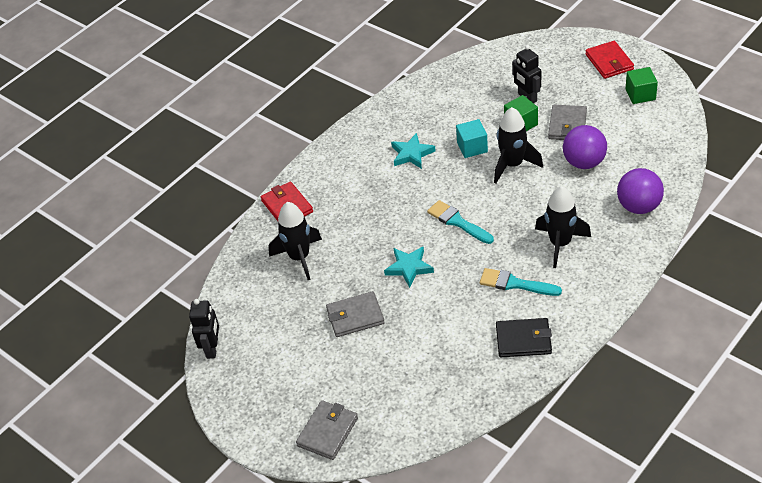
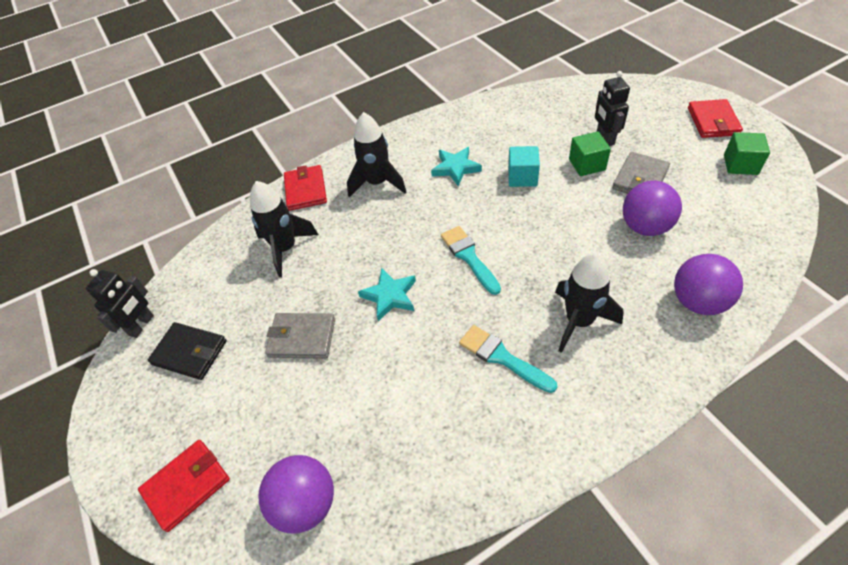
camera: 20 degrees right, 5 degrees up
grey wallet [296,400,358,460] -> red wallet [138,440,230,532]
black rocket [494,107,543,183] -> black rocket moved to [347,112,406,197]
black wallet [496,318,552,357] -> black wallet moved to [148,322,227,380]
none -> purple ball [258,455,334,534]

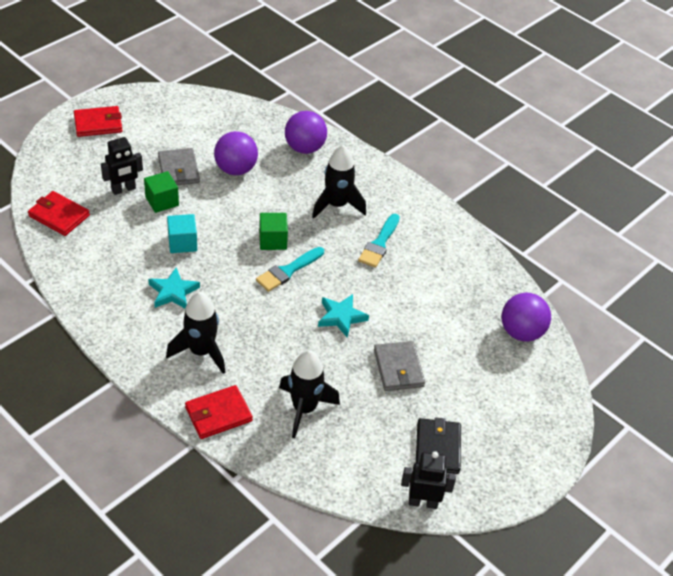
camera: 115 degrees left, 5 degrees down
red wallet [138,440,230,532] -> red wallet moved to [28,191,90,236]
grey wallet [612,152,670,194] -> grey wallet turned 60 degrees clockwise [158,148,200,185]
green cube [724,132,770,175] -> green cube moved to [259,213,288,250]

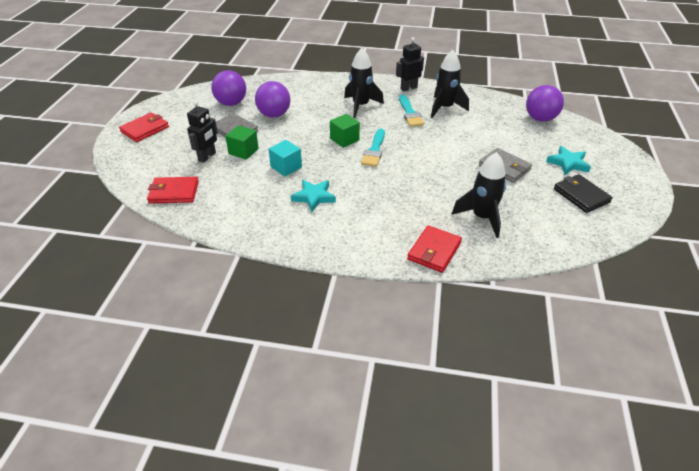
camera: 30 degrees left, 5 degrees down
black rocket [166,292,225,374] -> black rocket moved to [431,50,469,118]
purple ball [285,111,327,154] -> purple ball moved to [211,70,246,106]
turquoise star [318,294,369,338] -> turquoise star moved to [546,146,591,175]
black robot [401,451,456,509] -> black robot moved to [396,37,424,91]

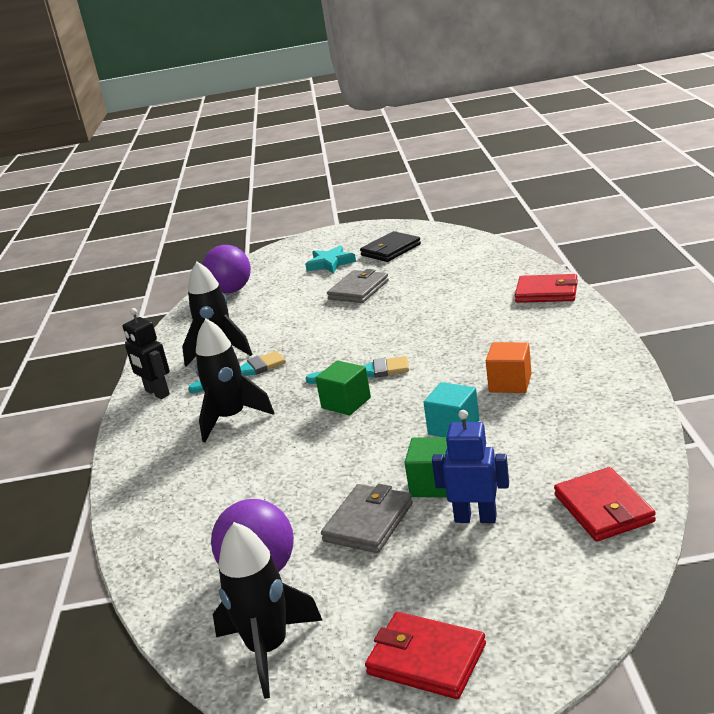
camera: 100 degrees left, 15 degrees down
black robot [187,101,218,163] -> blue robot [432,410,509,523]
purple ball [255,81,290,118] -> none
turquoise star [291,180,336,212] -> orange cube [486,342,532,393]
black rocket [452,152,506,238] -> black rocket moved to [213,522,323,699]

